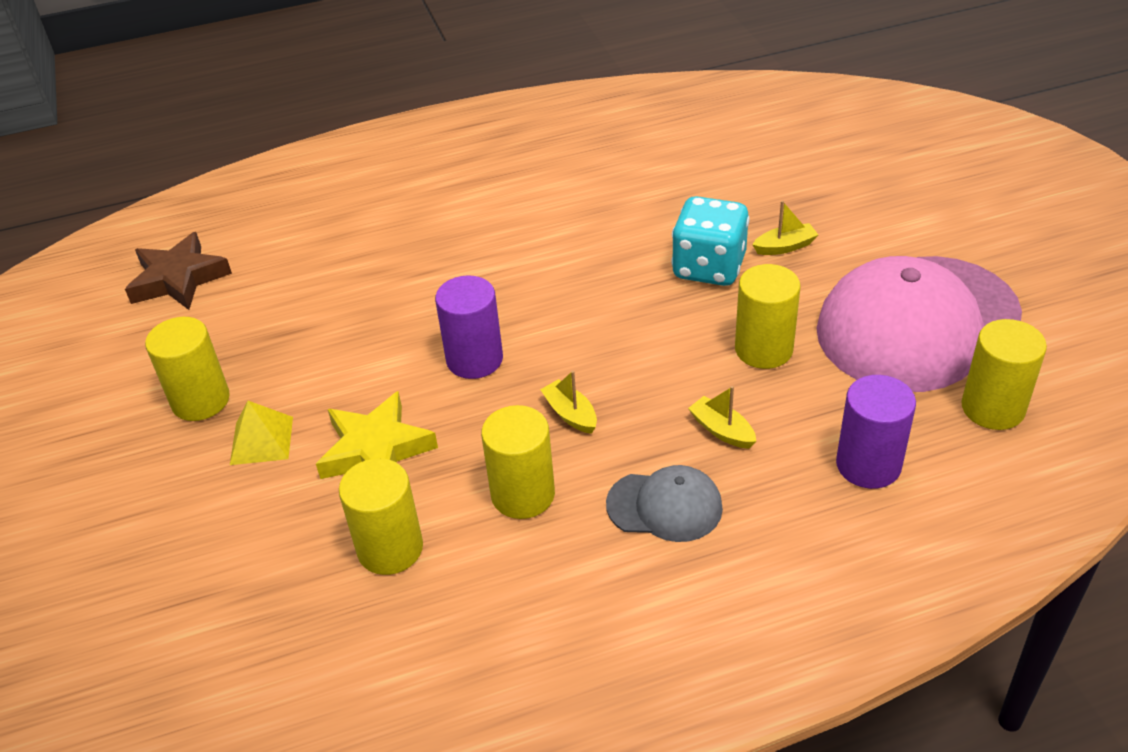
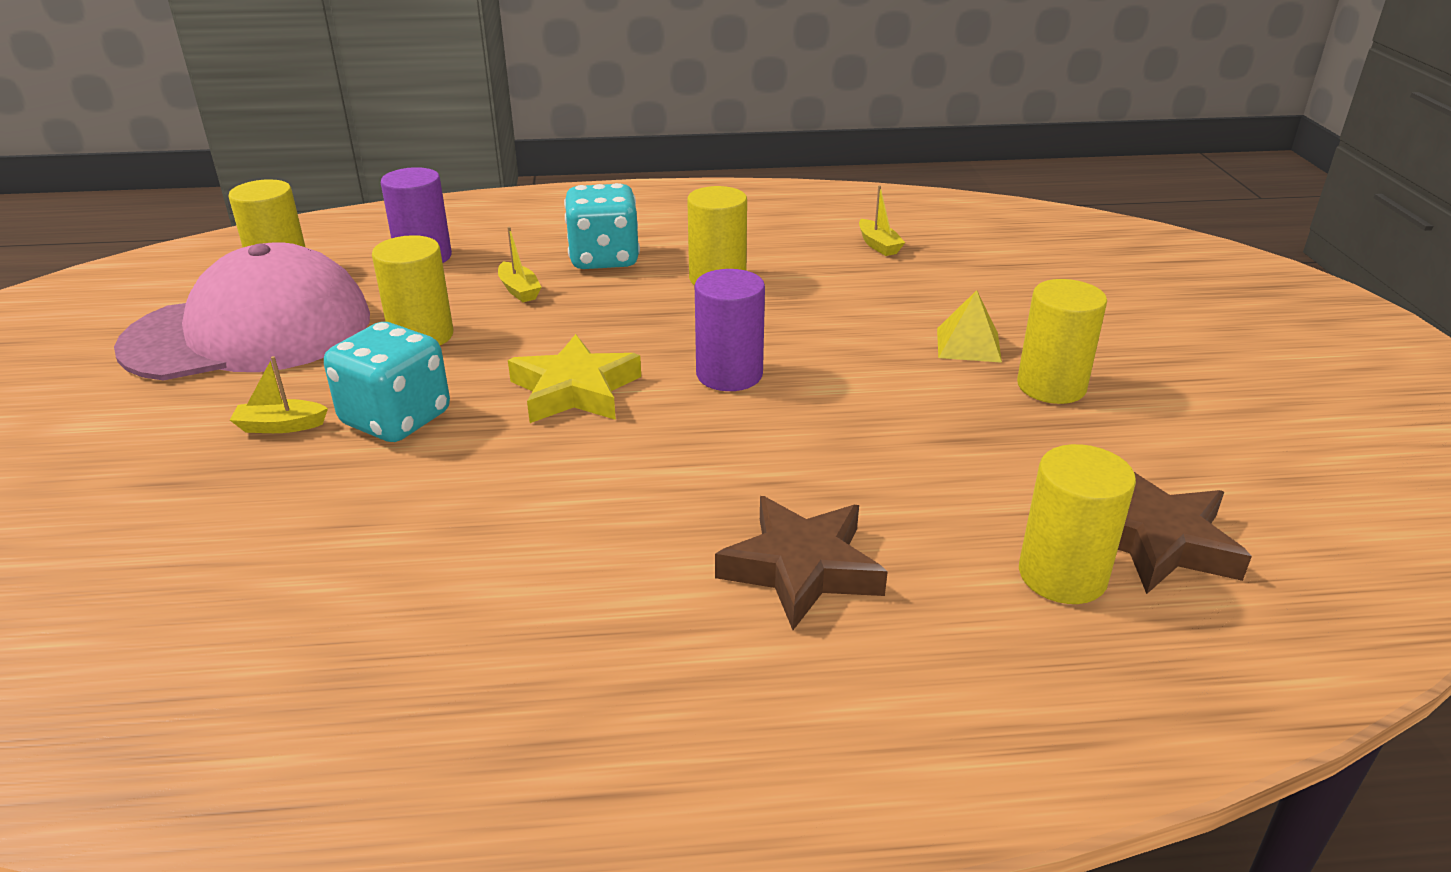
camera: 170 degrees left, 10 degrees down
yellow star [316,391,438,479] -> yellow star moved to [508,334,641,423]
yellow cylinder [339,458,423,575] -> yellow cylinder moved to [1019,444,1136,604]
yellow boat [540,370,597,434] -> yellow boat moved to [859,185,905,256]
grey cap [606,465,723,542] -> turquoise dice [564,183,640,269]
none -> brown star [715,496,888,630]

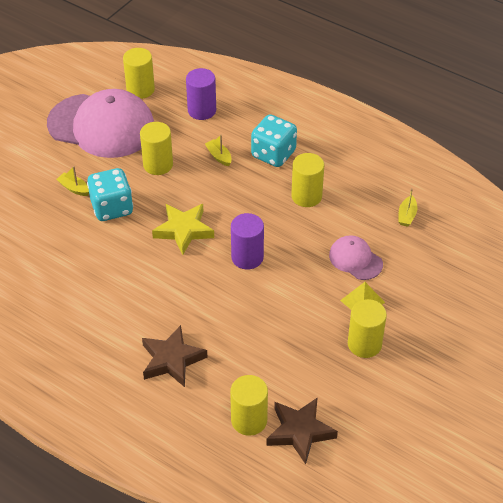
camera: 40 degrees right, 15 degrees up
yellow boat [498,227,541,302] -> yellow boat turned 135 degrees clockwise [205,135,232,166]
none -> pink cap [329,235,383,280]

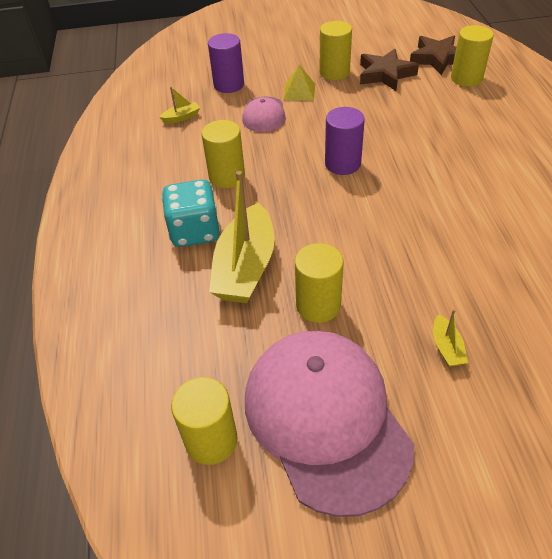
camera: 130 degrees left, 0 degrees up
turquoise dice [87,168,133,221] -> none
brown star [142,325,208,387] -> brown star moved to [360,49,419,91]
yellow star [152,204,214,255] -> none
purple cylinder [186,68,216,120] -> purple cylinder moved to [208,33,244,93]
yellow boat [205,135,232,166] -> yellow boat [209,171,275,303], size x2.35

